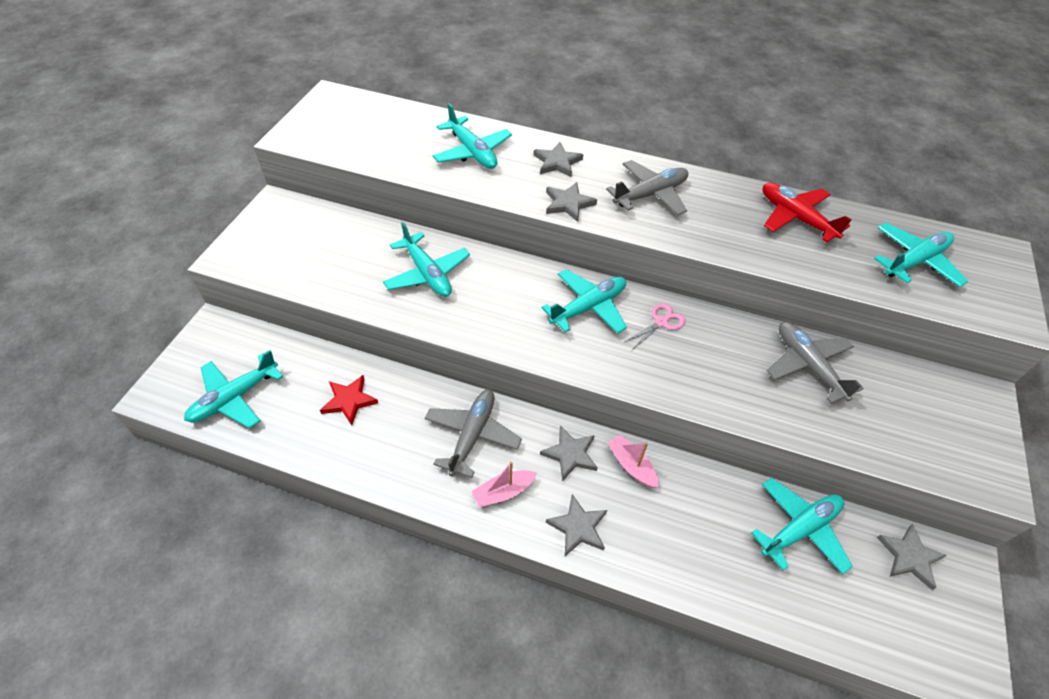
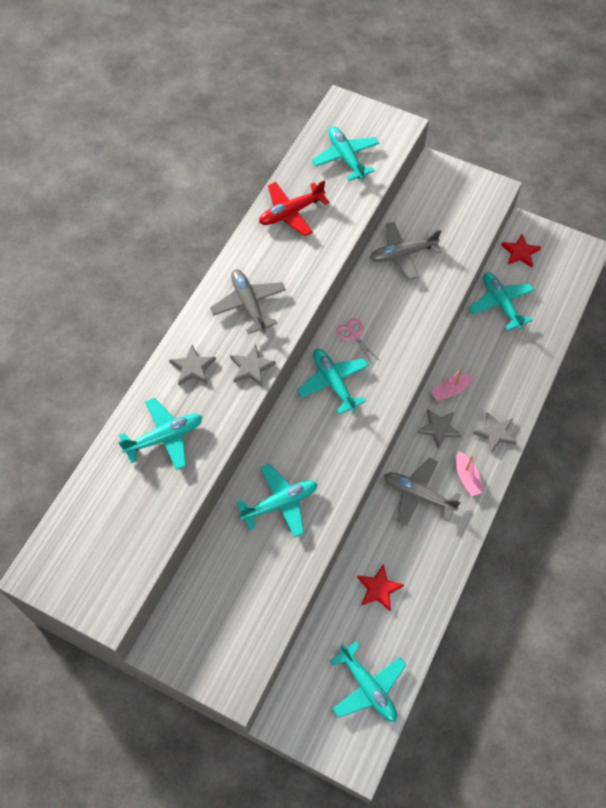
camera: 80 degrees left, 10 degrees up
grey star [877,524,947,590] -> red star [501,234,541,267]

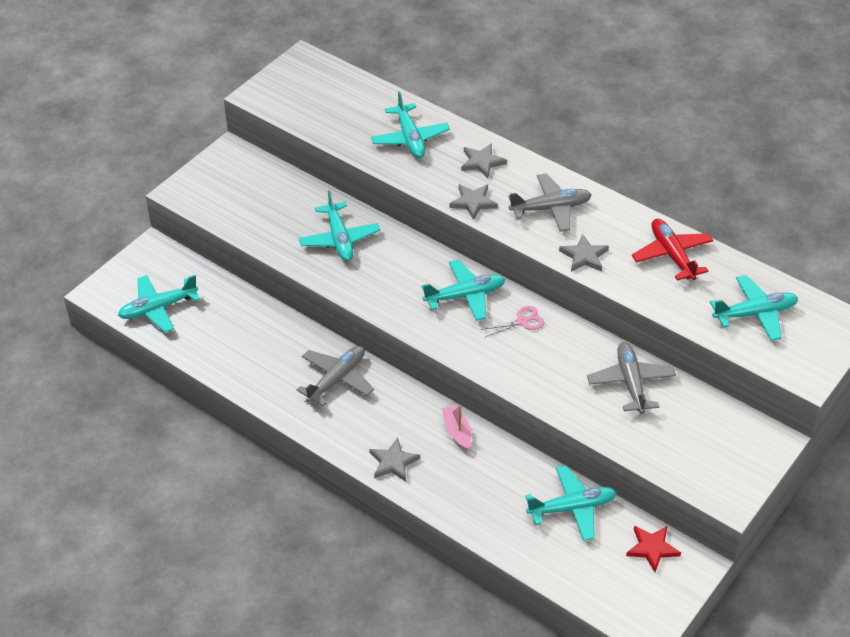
camera: 100 degrees right, 15 degrees down
red star [357,564,404,611] -> none
grey star [417,409,461,449] -> grey star moved to [559,234,609,272]
pink boat [456,451,484,496] -> none

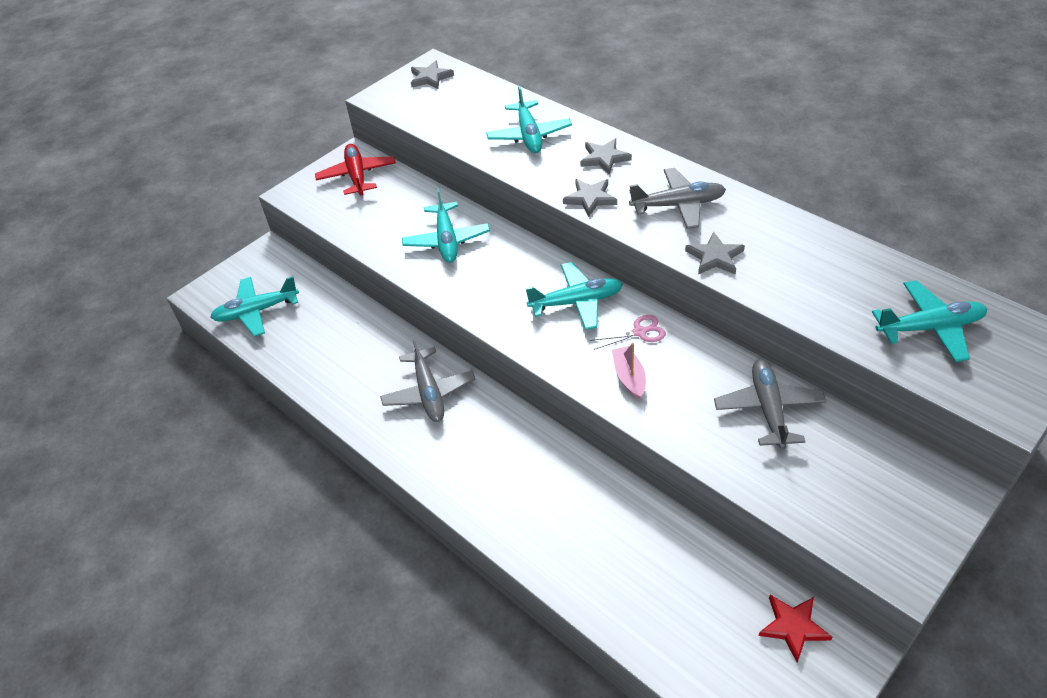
camera: 10 degrees right, 0 degrees up
grey plane [297,346,374,406] -> grey plane turned 120 degrees clockwise [380,336,476,422]
grey star [369,437,420,482] -> grey star moved to [411,60,454,89]
pink boat [442,405,471,451] -> pink boat moved to [612,343,646,400]
turquoise plane [525,465,617,541] -> none
red plane [632,219,713,281] -> red plane moved to [315,144,396,196]

